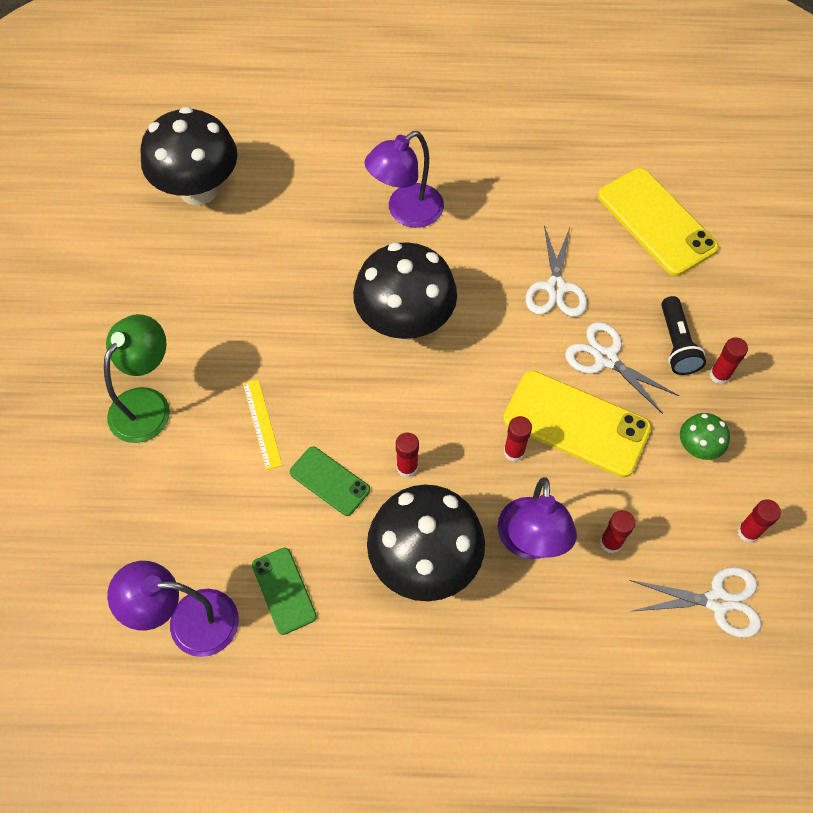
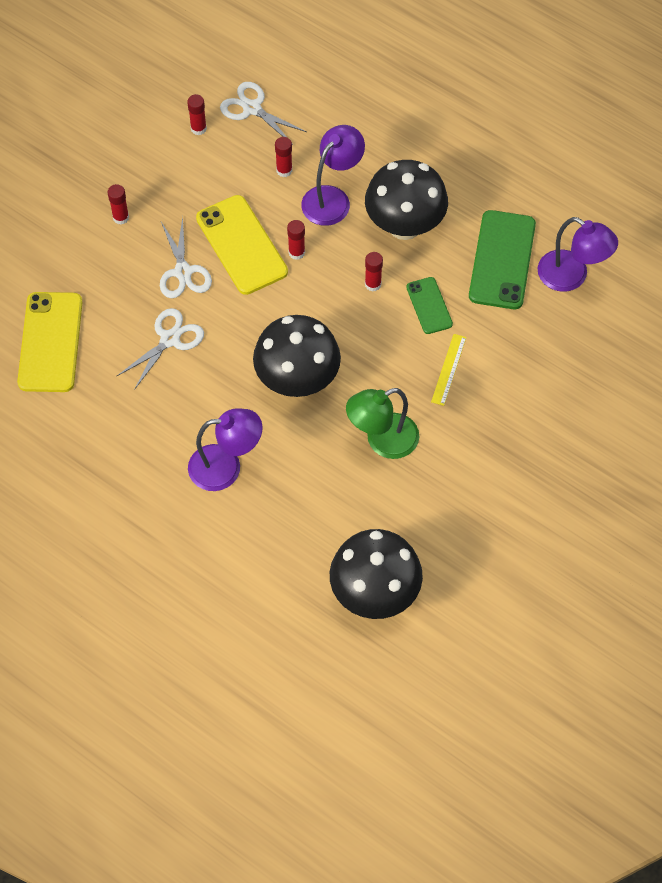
camera: 145 degrees left, 0 degrees up
green lamp [104,314,170,443] -> green lamp moved to [346,388,419,459]
green phone [252,548,317,635] -> green phone [469,210,536,309], size x1.81
black flashlight [661,296,706,375] -> none
green mushroom [680,413,730,460] -> none

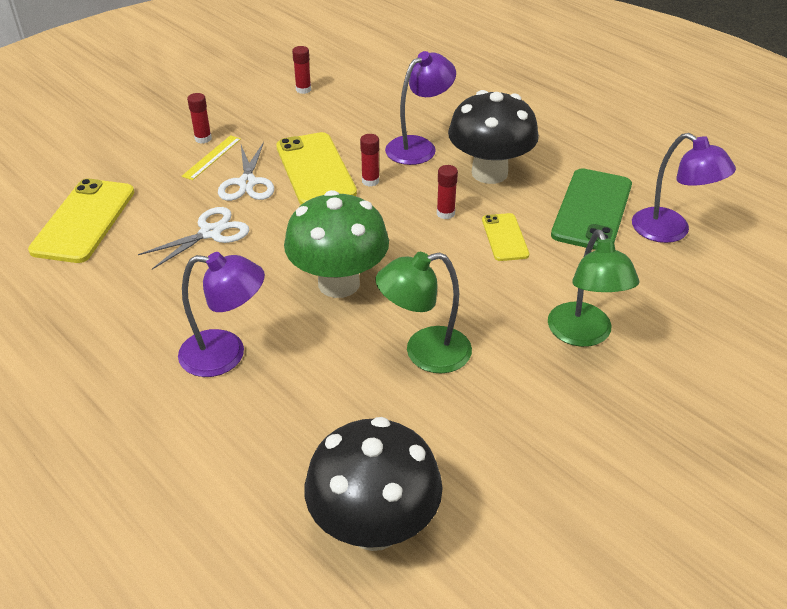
camera: 10 degrees right, 20 degrees down
white scissors [220,82,307,145] -> none
black mushroom [253,315,341,397] -> green mushroom [284,190,389,298]
red glue stick [275,137,292,177] -> none
green phone [406,277,453,334] -> yellow phone [482,213,529,261]
yellow ruler [431,334,466,406] -> yellow ruler moved to [182,135,241,180]
none -> green lamp [548,229,640,347]

